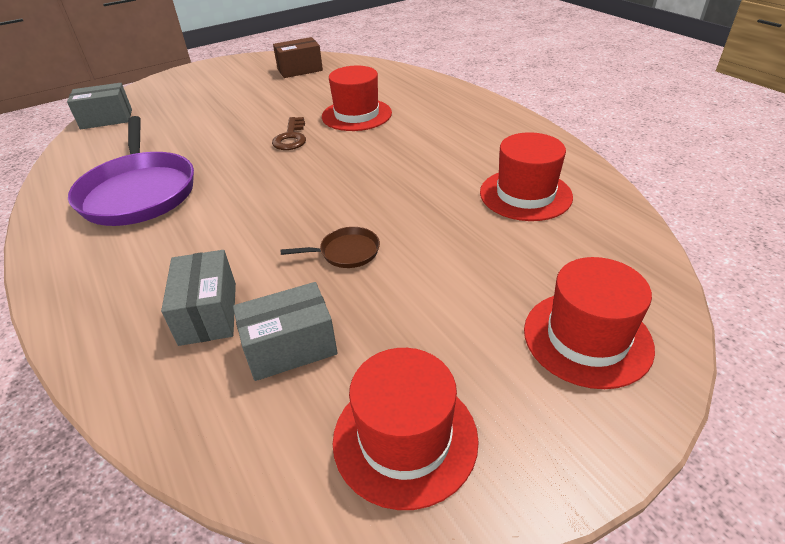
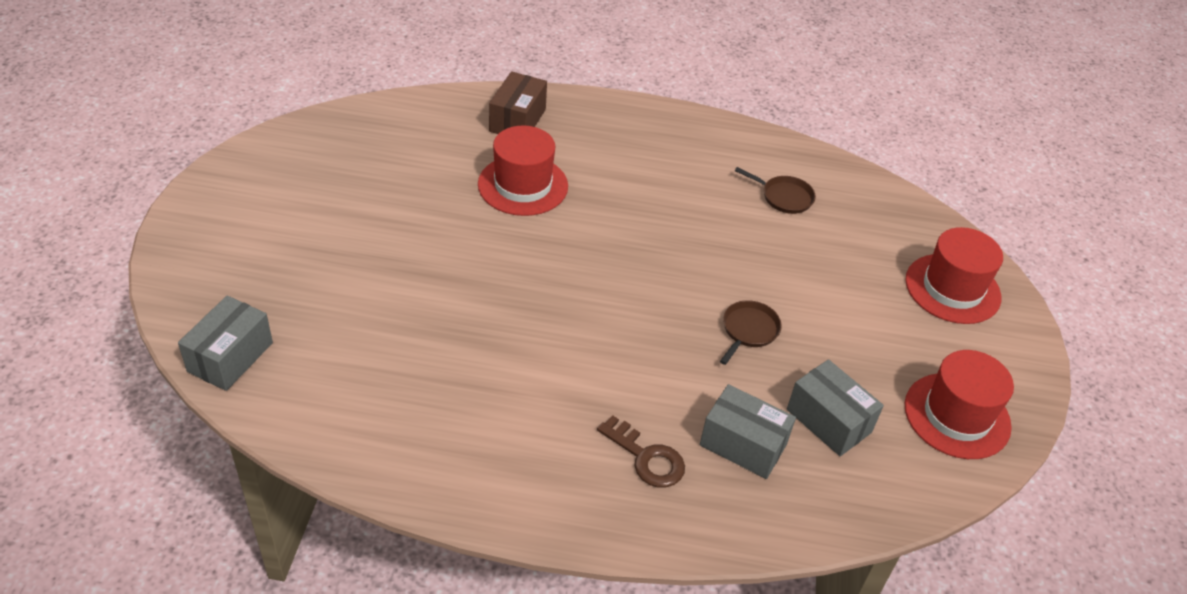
camera: 55 degrees left, 5 degrees up
purple pan [68,116,194,226] -> none
grey box [233,282,338,381] -> grey box turned 60 degrees counterclockwise [787,359,884,456]
brown key [272,117,306,150] -> brown key moved to [597,415,685,488]
brown box [273,37,323,78] -> brown box moved to [489,71,547,134]
red hat [480,132,573,221] -> brown pan [735,167,816,214]

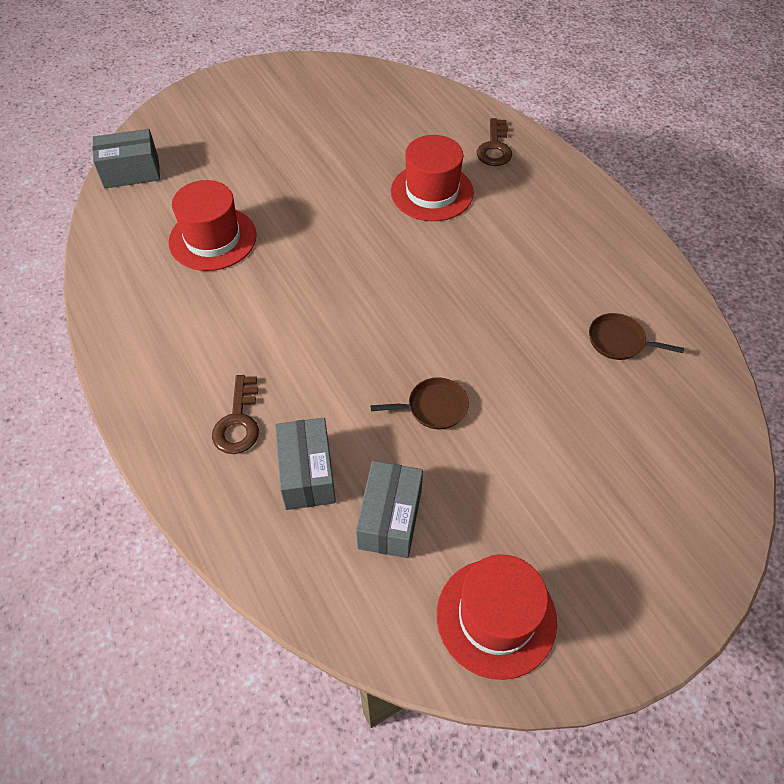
camera: 55 degrees right, 10 degrees up
brown box [489,71,547,134] -> brown key [477,118,512,166]
brown pan [735,167,816,214] -> brown pan turned 120 degrees clockwise [589,313,684,360]
red hat [905,227,1003,324] -> red hat moved to [169,180,257,271]

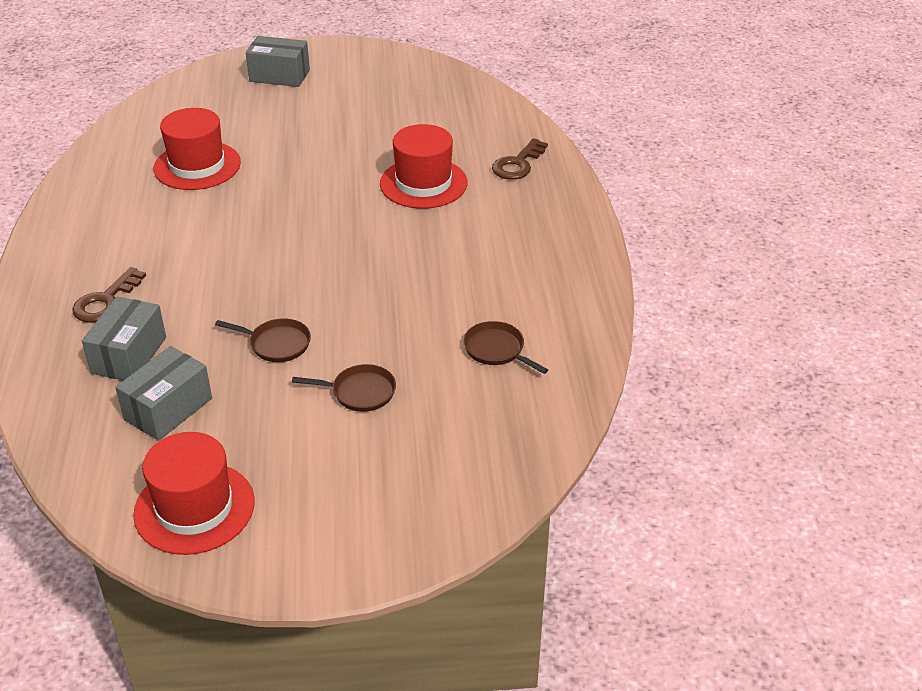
camera: 25 degrees right, 15 degrees down
grey box [92,129,160,188] -> grey box moved to [246,36,310,87]
none -> brown pan [292,364,396,412]

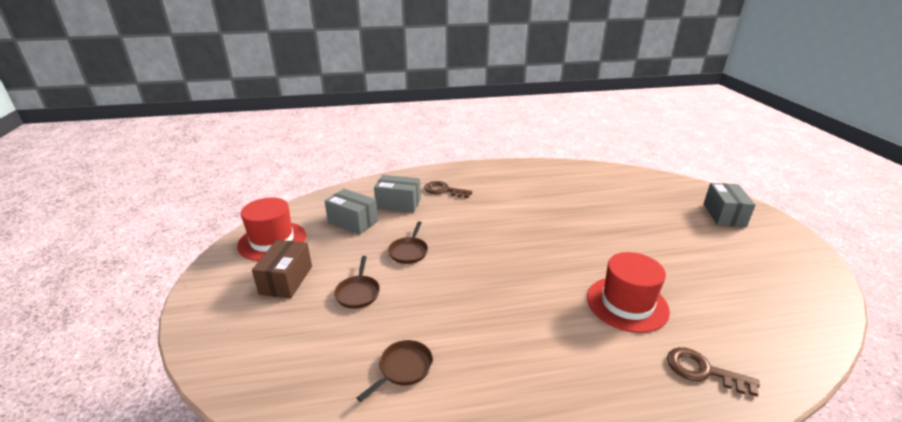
camera: 85 degrees right, 10 degrees down
red hat [153,108,241,190] -> none
none -> brown box [252,240,312,299]

